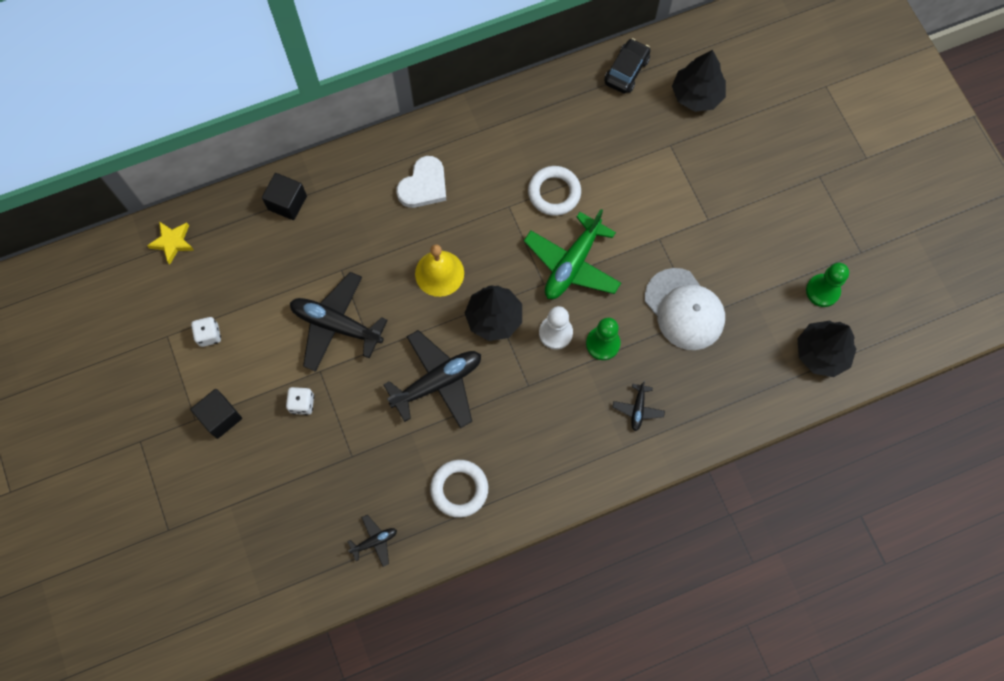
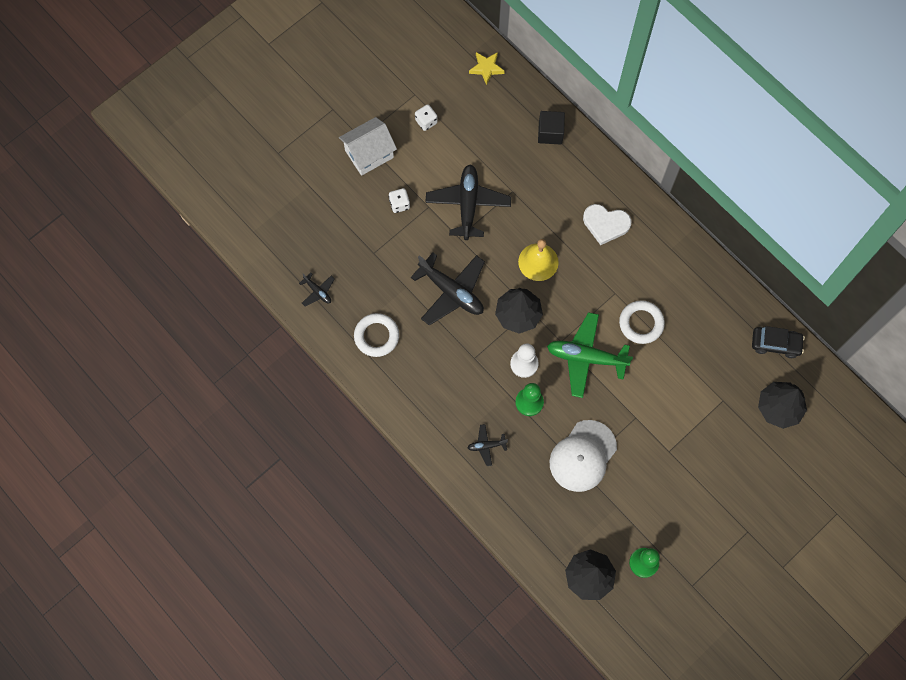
camera: 70 degrees right, 0 degrees up
black cube [190,389,242,439] -> white house [339,117,397,176]

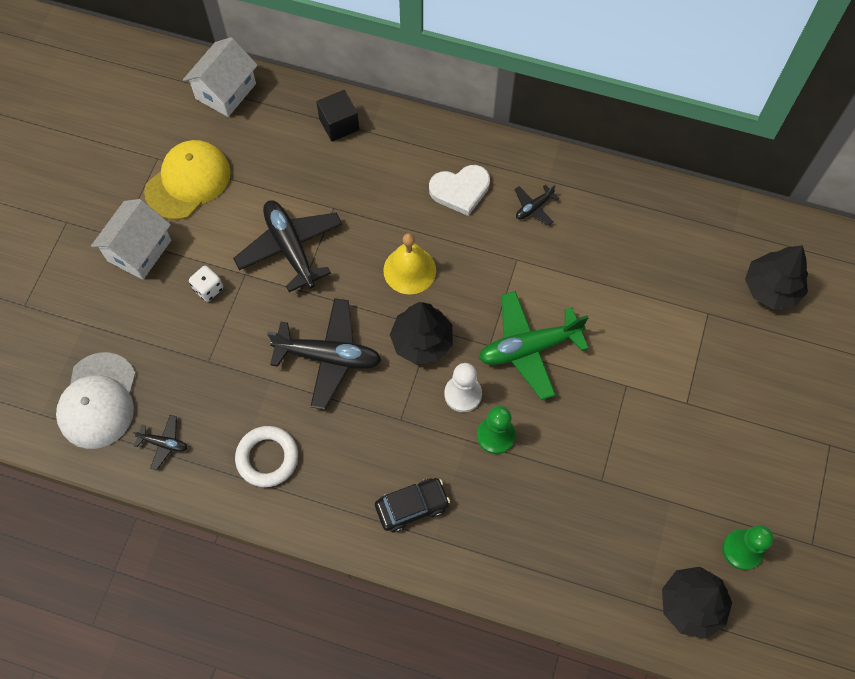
camera: 30 degrees left, 5 degrees down
white dice [415,104,438,131] -> yellow cap [144,140,231,220]
black plane [468,424,508,466] -> black plane moved to [514,184,559,226]
yellow star [469,52,505,85] -> white house [183,37,258,117]
white cap [550,420,617,492] -> white cap moved to [56,352,136,449]
white ring [619,300,665,344] -> none
black car [752,326,805,358] -> black car moved to [375,478,450,532]

